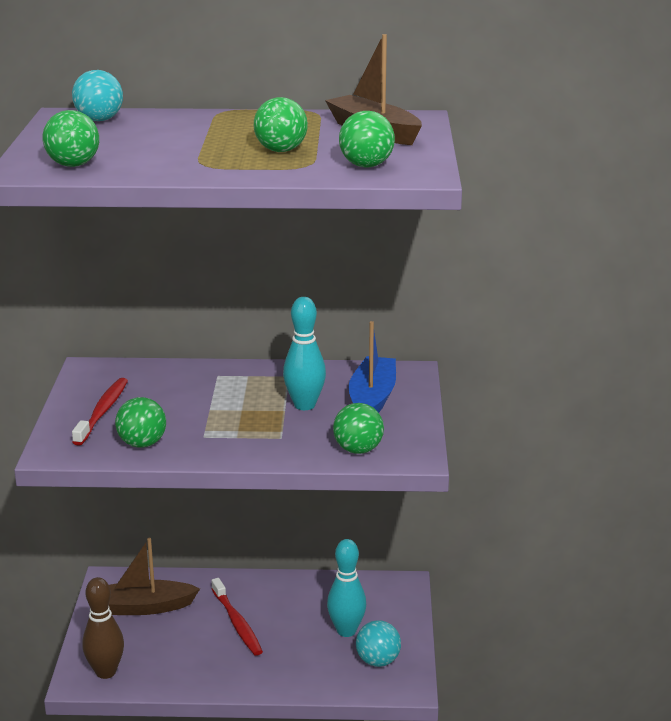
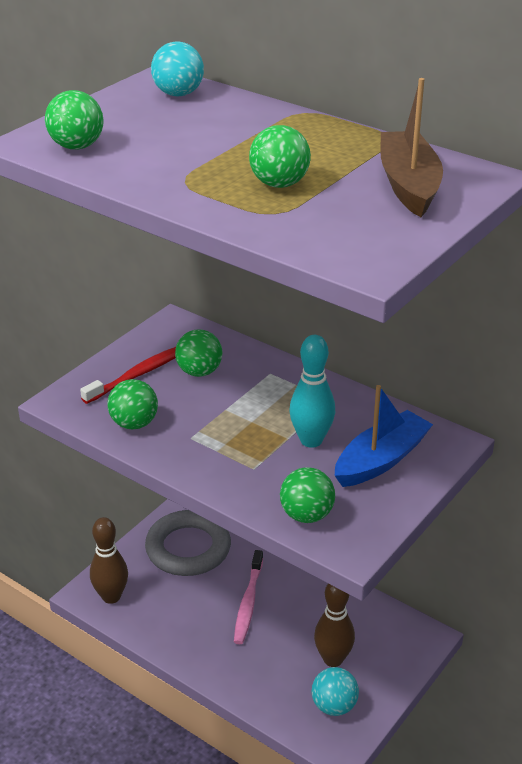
camera: 35 degrees right, 10 degrees up
brown boat [109,538,200,615] -> grey ring [145,510,231,576]
red toothbrush [211,578,263,656] -> pink toothbrush [234,550,263,644]
turquoise bowling pin [327,539,366,637] -> brown bowling pin [314,584,355,667]
green ball [339,111,395,167] -> green ball moved to [175,329,222,377]

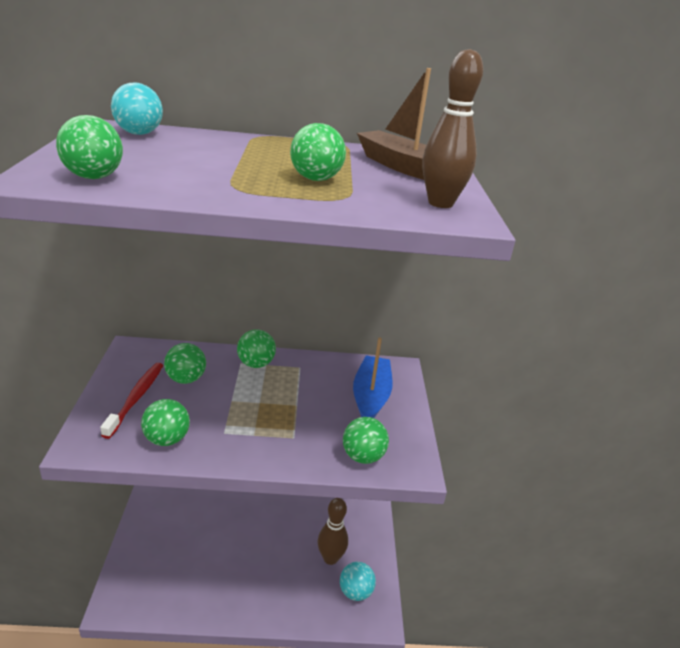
camera: 40 degrees left, 5 degrees down
brown bowling pin [90,517,128,604] -> brown bowling pin moved to [423,49,483,208]
grey ring [145,510,231,576] -> none
pink toothbrush [234,550,263,644] -> none
turquoise bowling pin [289,335,335,448] -> none
none -> green ball [237,329,276,368]

